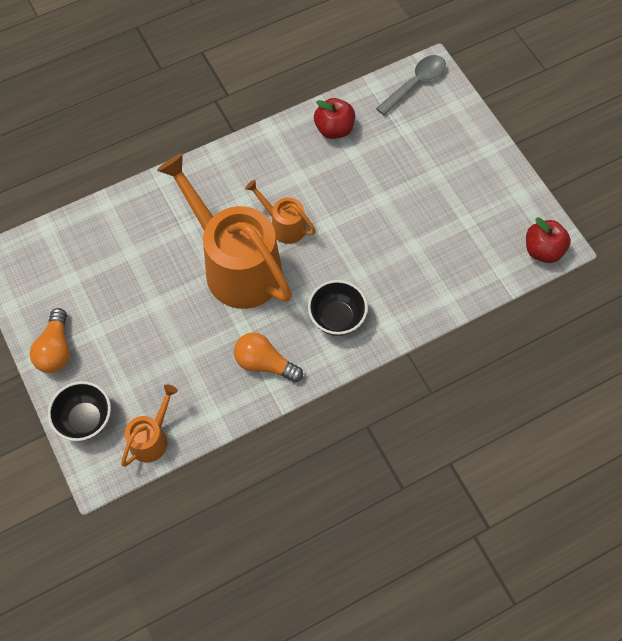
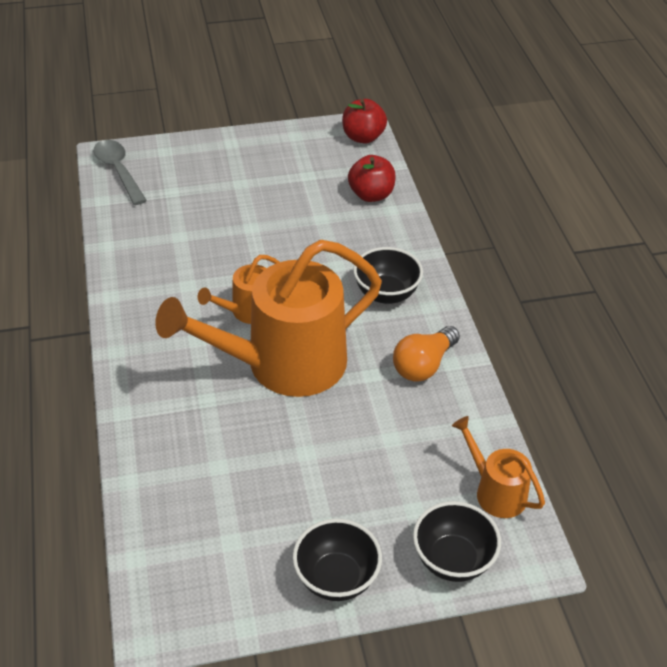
camera: 75 degrees left, 20 degrees down
orange light bulb [30,308,70,373] -> black bowl [293,519,382,601]
red apple [314,98,355,139] -> red apple moved to [348,155,396,202]

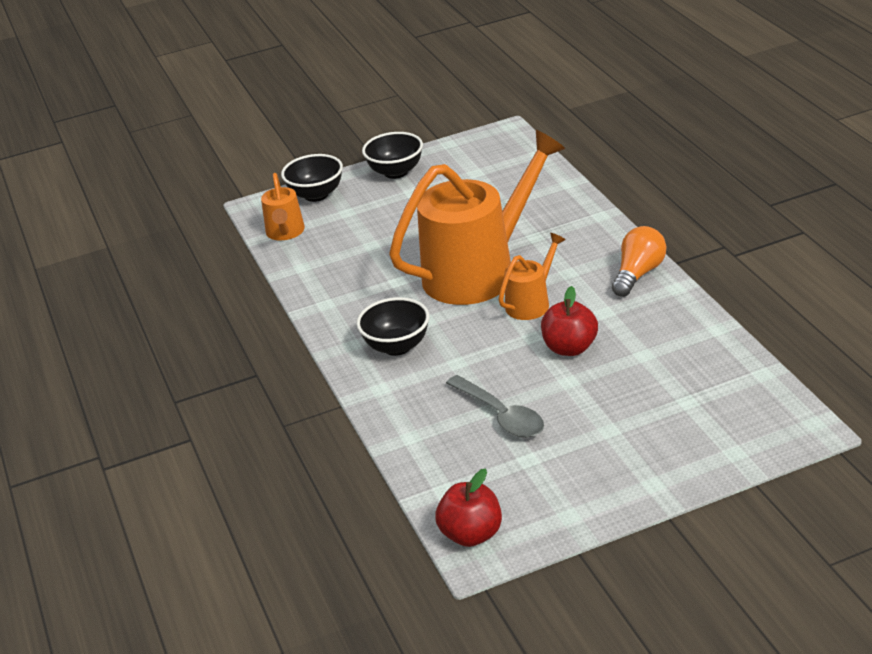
camera: 175 degrees right, 10 degrees down
grey spoon [94,140,147,205] -> grey spoon moved to [446,375,544,438]
red apple [348,155,396,202] -> red apple moved to [541,286,598,356]
orange light bulb [393,326,460,382] -> orange light bulb moved to [612,226,666,297]
orange watering can [452,416,545,518] -> orange watering can turned 45 degrees clockwise [261,173,305,240]

